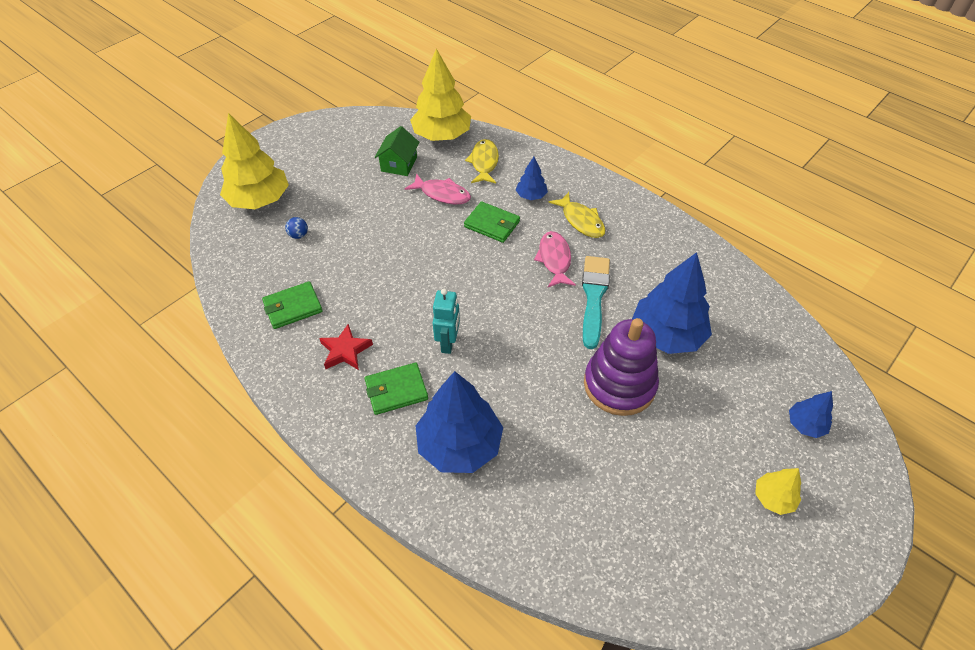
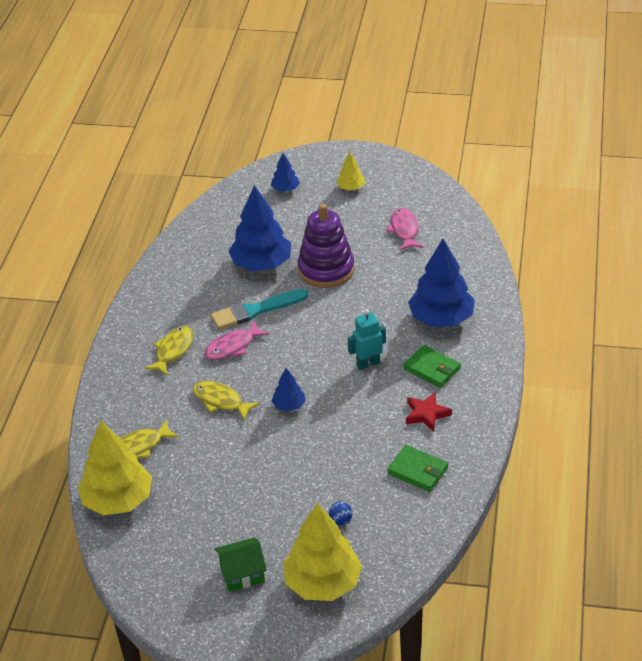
camera: 120 degrees left, 10 degrees down
green house [375,126,420,176] -> green house moved to [215,537,267,592]
pink fish [405,173,471,204] -> pink fish moved to [386,208,423,251]
green wallet [464,201,520,243] -> yellow fish [193,381,260,421]
blue tree [516,157,548,200] -> blue tree moved to [272,368,306,412]

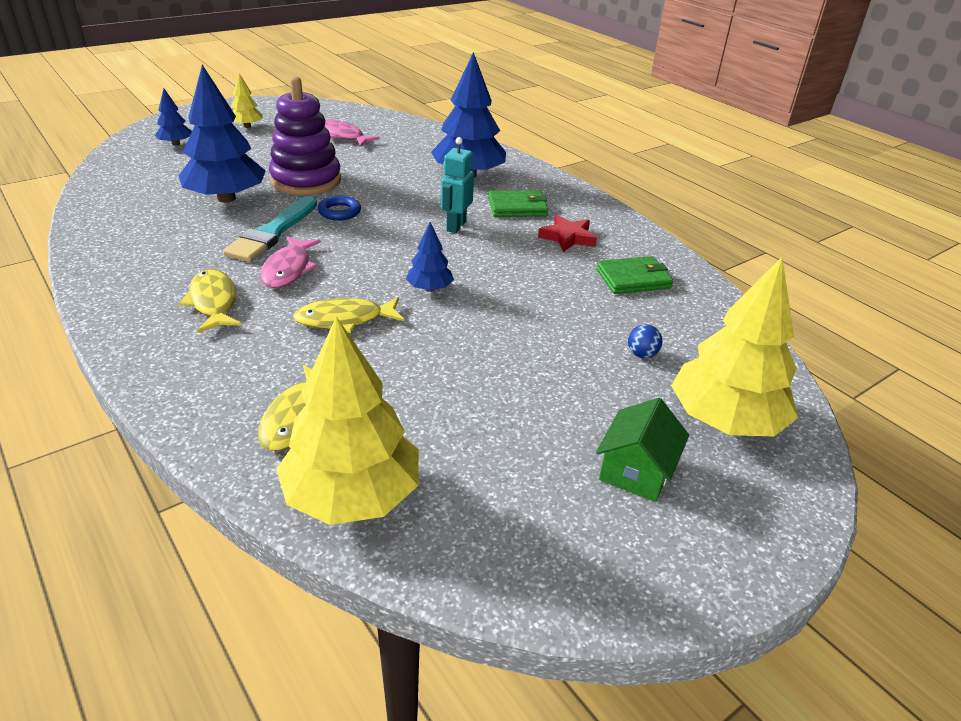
camera: 50 degrees left, 5 degrees down
none -> blue ring [318,196,361,221]

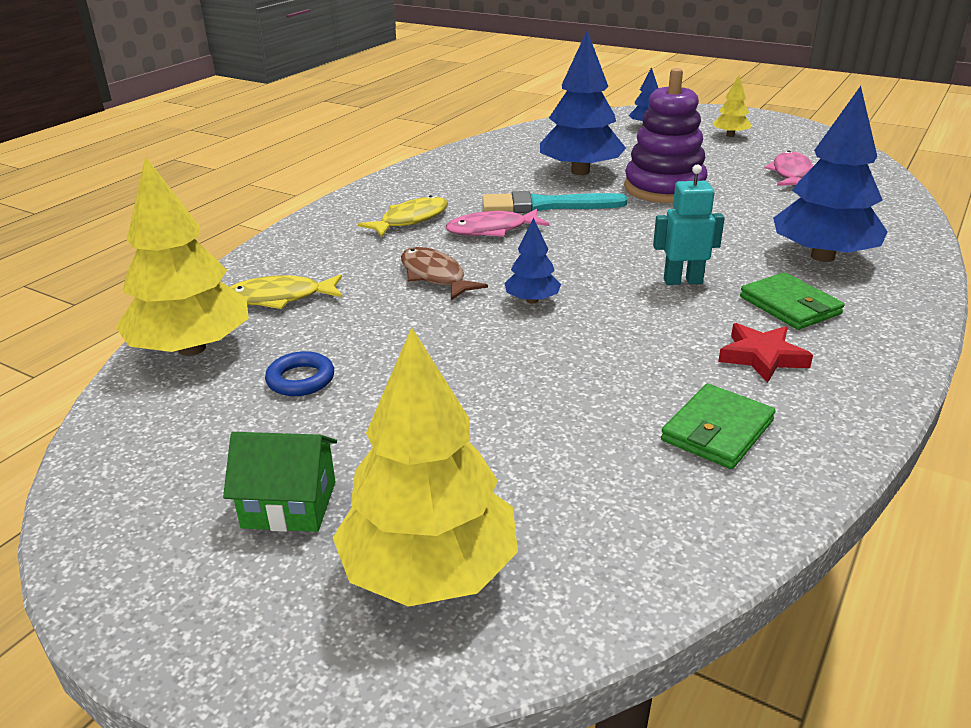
camera: 70 degrees right, 5 degrees down
yellow fish [293,297,404,333] -> brown fish [401,247,488,300]
blue ring [318,196,361,221] -> blue ring moved to [265,351,334,396]
green wallet [596,256,673,294] -> green wallet turned 75 degrees clockwise [661,384,776,469]
blue ball [628,324,663,358] -> none

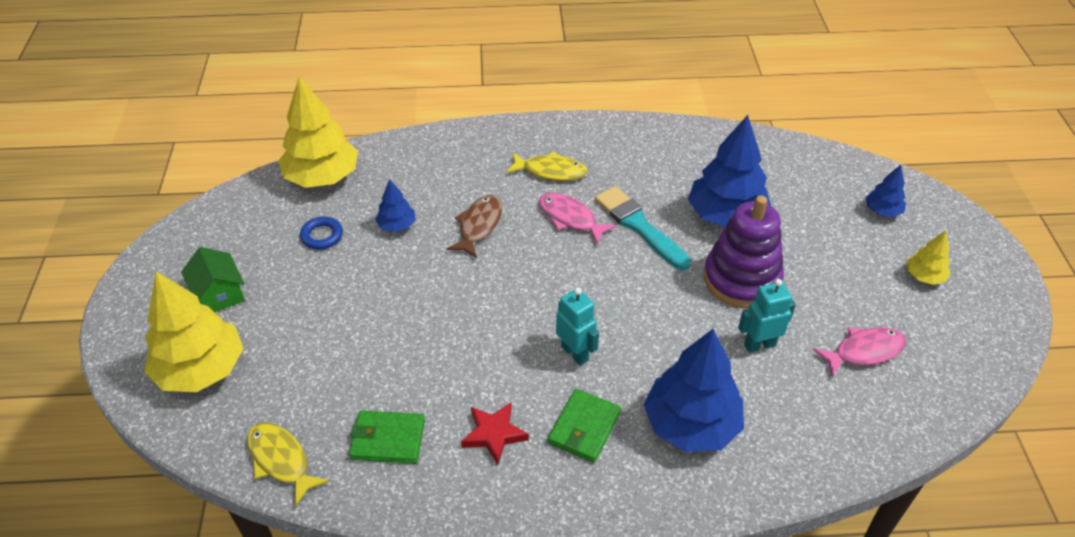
camera: 55 degrees right, 15 degrees up
yellow fish [230,274,343,309] -> yellow fish moved to [247,423,329,507]
blue tree [504,218,561,304] -> blue tree moved to [375,179,416,232]
none -> turquoise robot [738,279,796,353]

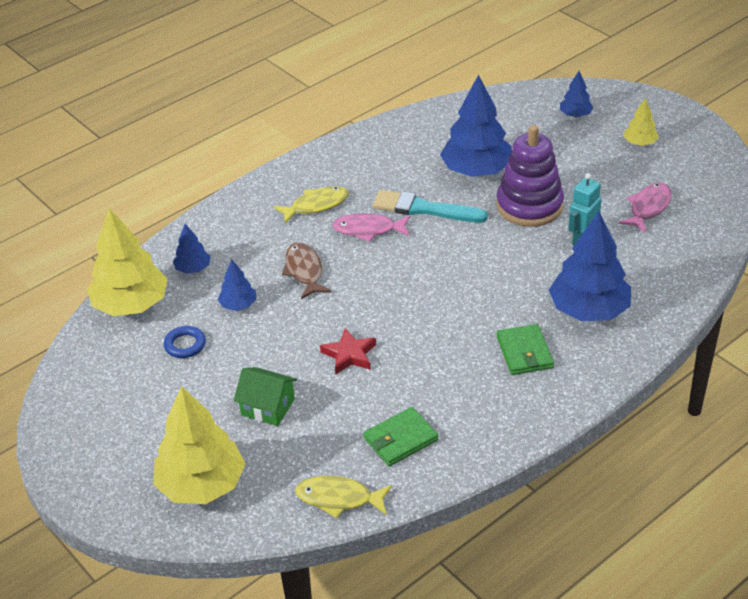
camera: 35 degrees left, 5 degrees down
green house [181,247,245,312] -> green house moved to [234,367,297,426]
red star [461,403,529,465] -> red star moved to [320,328,376,374]
turquoise robot [556,287,599,366] -> none
none -> blue tree [173,224,211,274]

